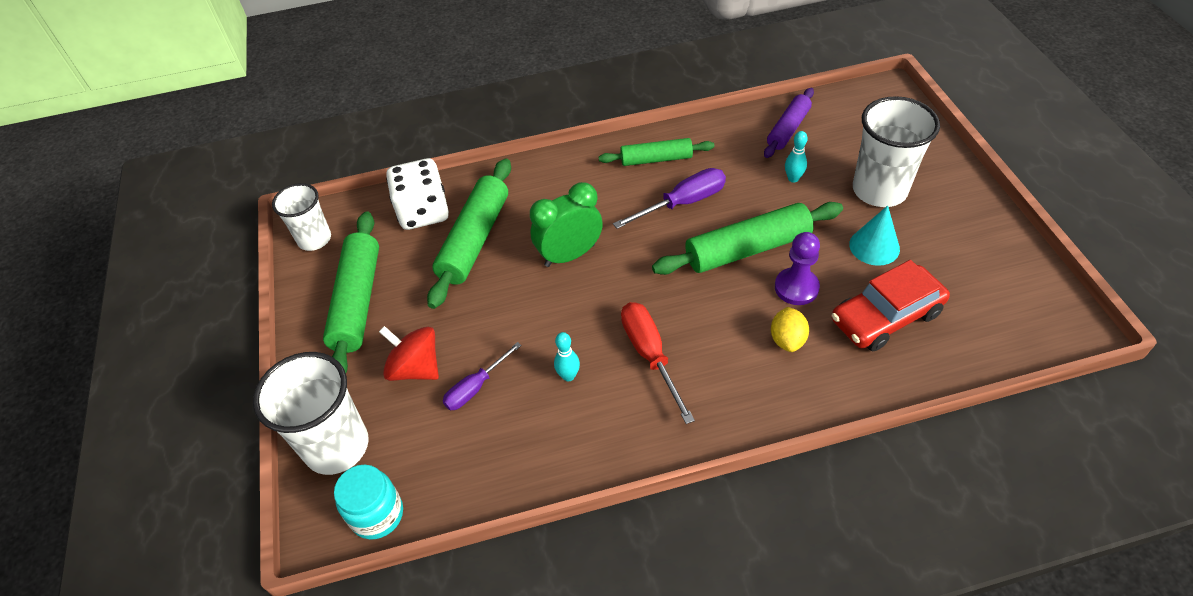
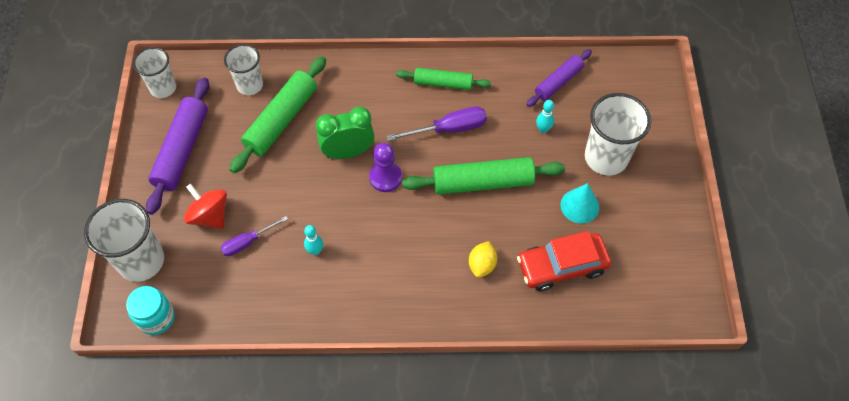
camera: 10 degrees right, 10 degrees up
green rolling pin [323,211,379,373] -> purple rolling pin [146,77,209,215]
white dice [386,158,449,230] -> white cup [224,44,263,95]
red screwdriver [621,302,695,424] -> none
purple pawn [775,232,820,305] -> purple pawn moved to [369,143,402,192]

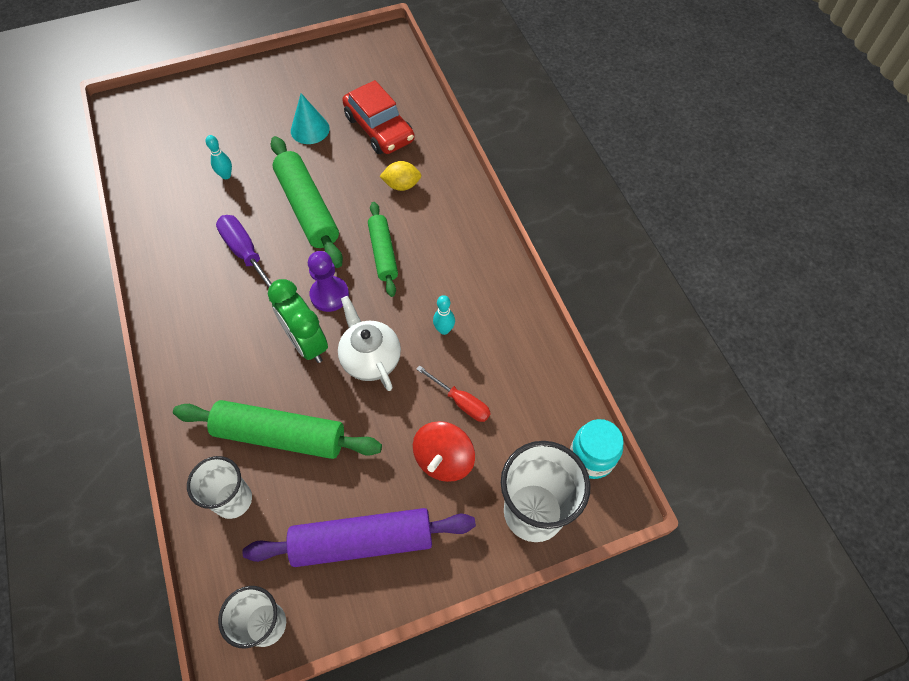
camera: 110 degrees left, 0 degrees up
purple screwdriver [221,216,288,256] -> red screwdriver [416,365,490,422]
green rolling pin [396,68,491,90] -> green rolling pin moved to [368,202,398,297]
purple rolling pin [526,49,592,107] -> none
white cup [585,93,651,175] -> none
none -> white teapot [338,296,401,391]

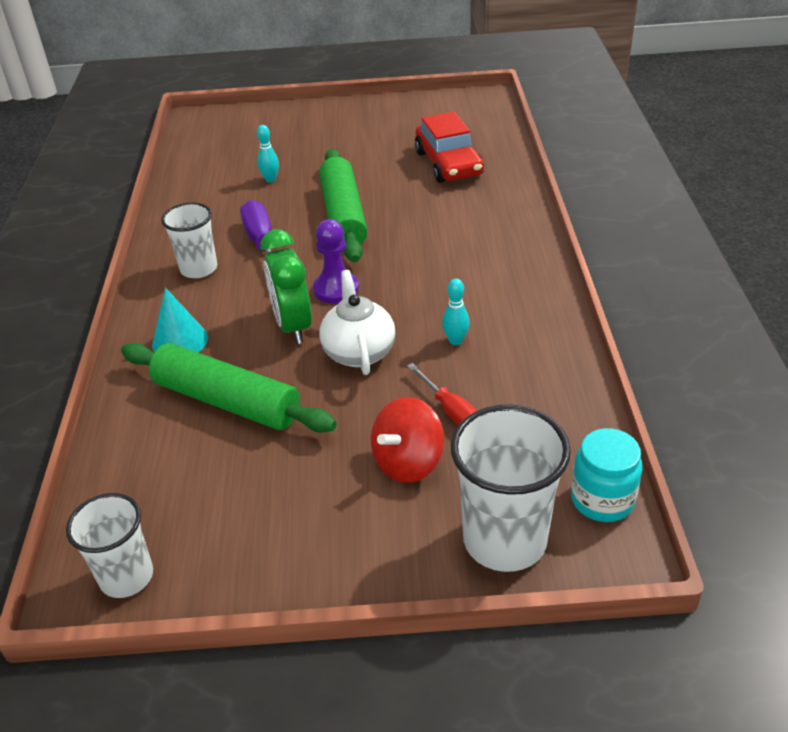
camera: 20 degrees right, 20 degrees down
white cup [187,456,252,519] -> white cup moved to [161,202,217,278]
purple rolling pin [242,508,476,567] -> none
turquoise cone [291,93,330,144] -> turquoise cone moved to [152,288,208,352]
green rolling pin [368,202,398,297] -> none
yellow lemon [379,161,422,191] -> none

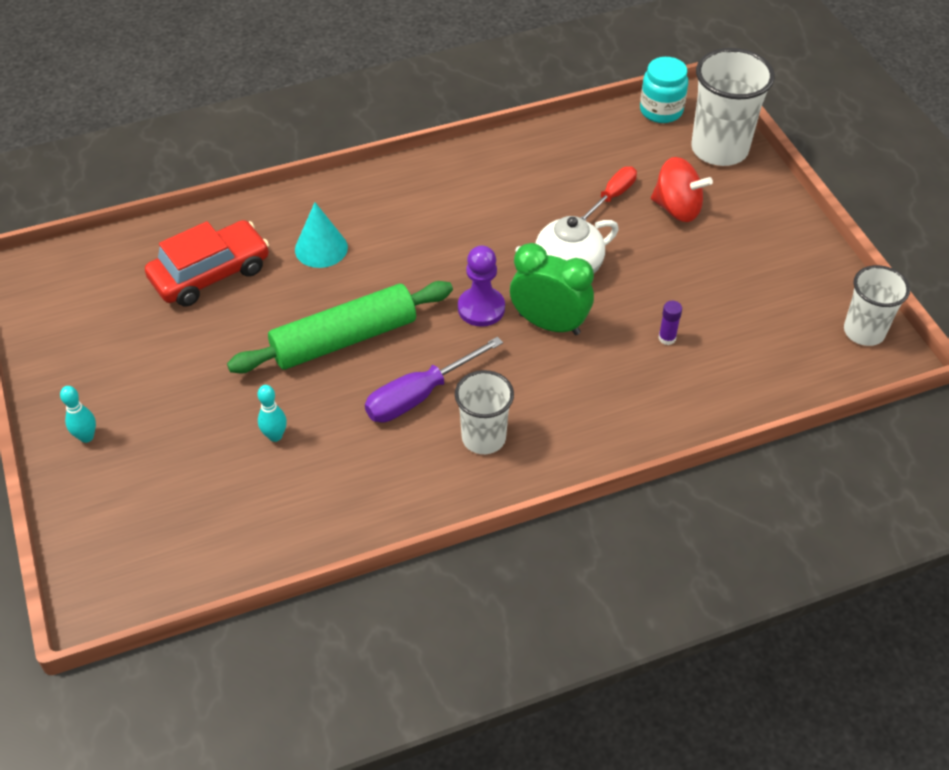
camera: 110 degrees left, 10 degrees up
green rolling pin [121,343,337,433] -> purple glue stick [658,301,682,345]
turquoise cone [152,288,208,352] -> turquoise cone moved to [295,202,348,268]
green clock [260,229,312,344] -> green clock turned 120 degrees counterclockwise [510,243,594,335]
turquoise bowling pin [442,279,470,345] -> turquoise bowling pin moved to [60,386,96,443]

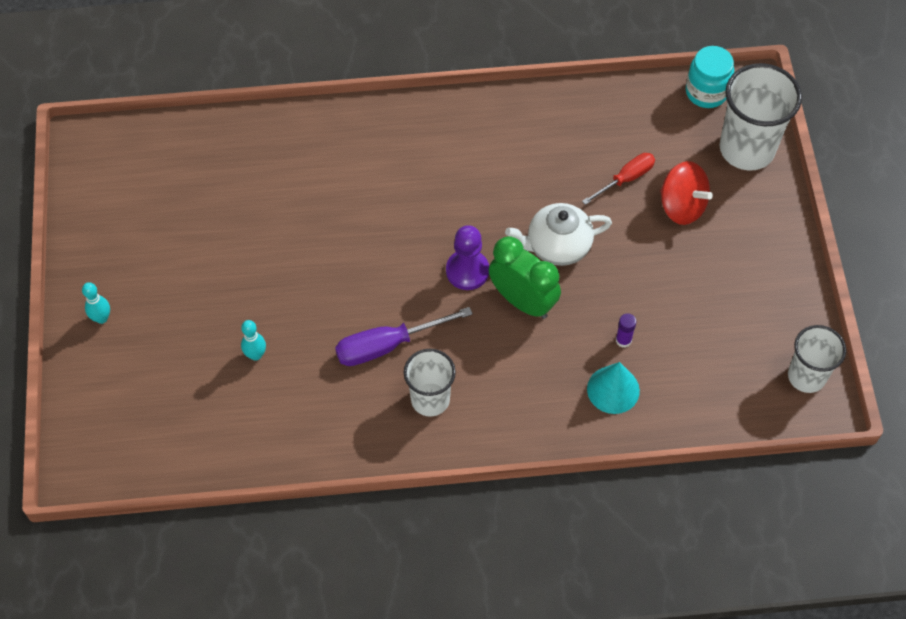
camera: 15 degrees right, 10 degrees up
red car [145,220,269,307] -> none
green rolling pin [227,281,453,373] -> none
turquoise cone [295,202,348,268] -> turquoise cone moved to [587,362,640,414]

